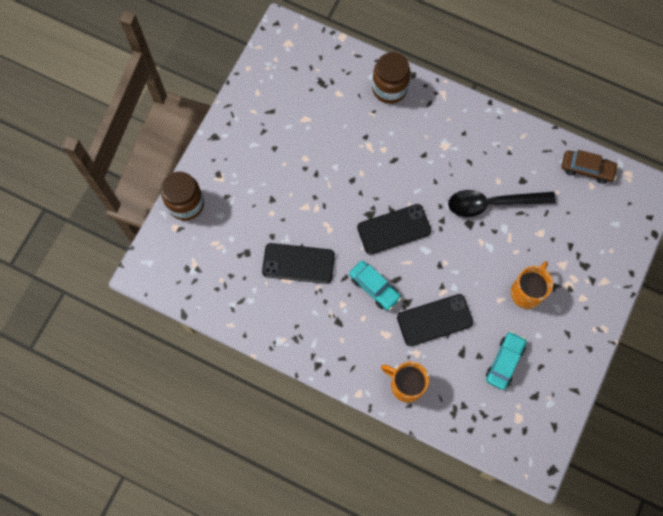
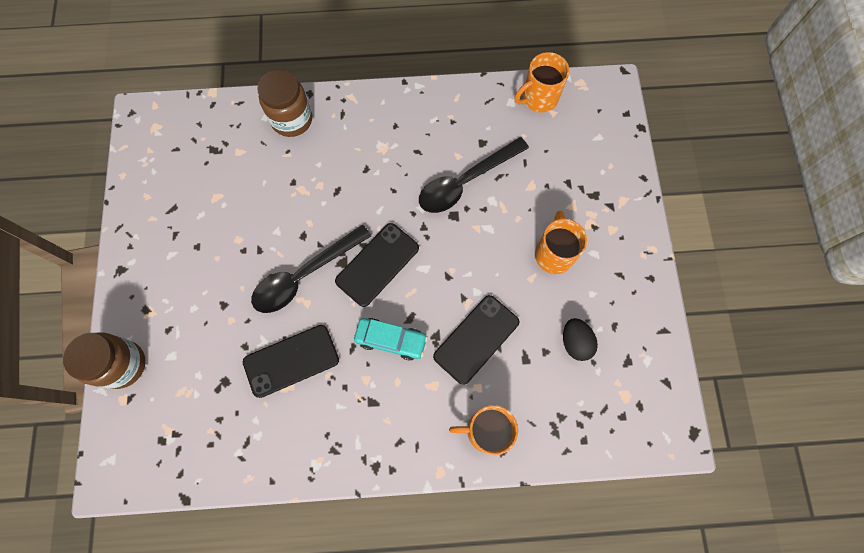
camera: 30 degrees left, 0 degrees up
turquoise car [486,331,527,390] -> black egg [563,318,598,361]
brown car [562,150,618,184] -> orange mug [515,52,569,112]
none -> black spoon [251,224,371,313]

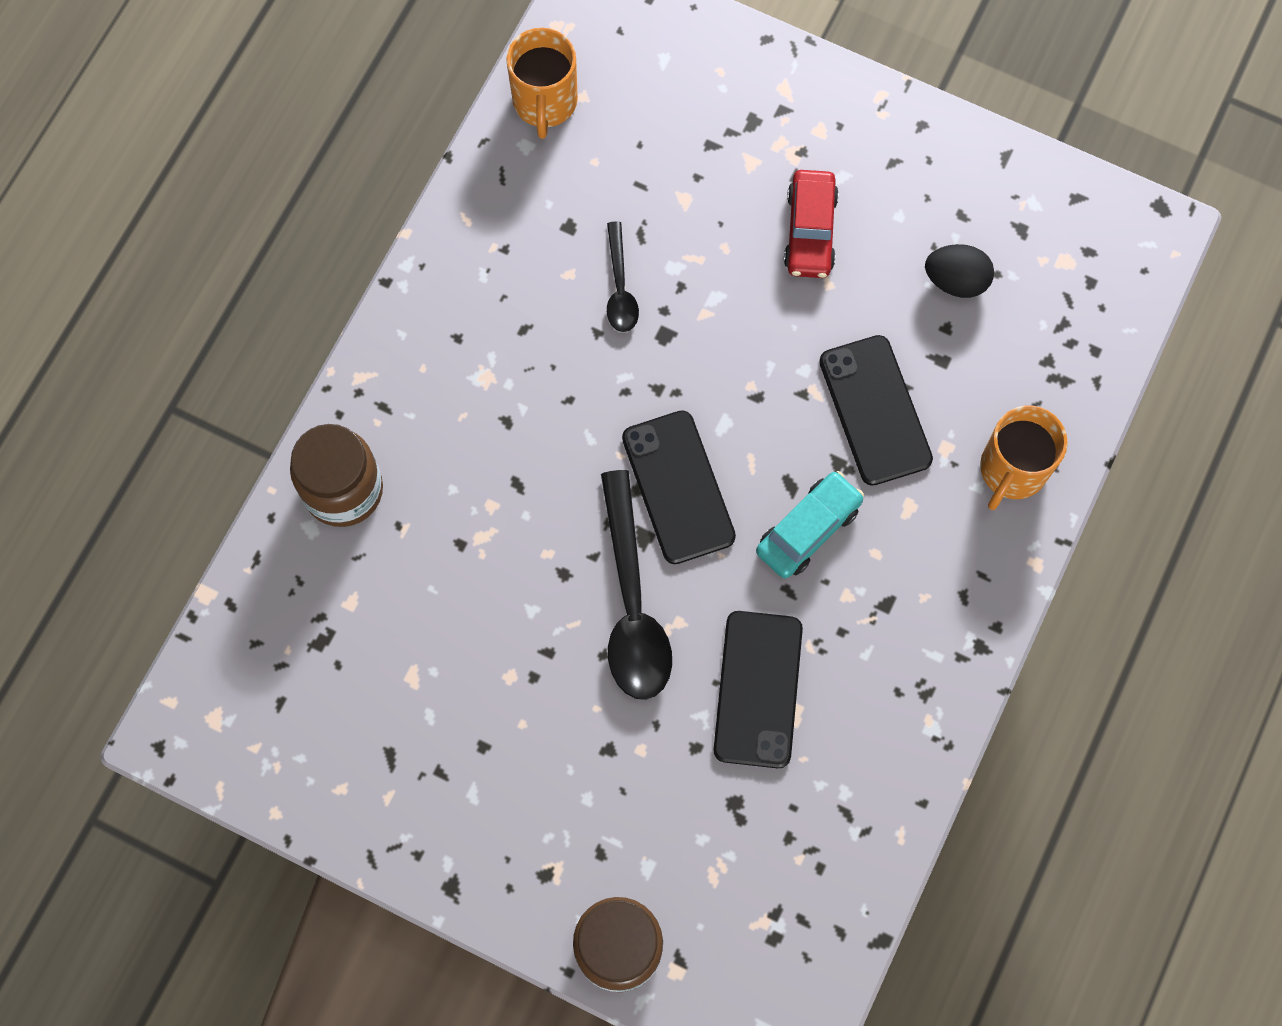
camera: 60 degrees left, 0 degrees up
black spoon [419,137,529,213] -> black spoon [607,221,639,332], size x0.53
orange mug [535,210,587,274] -> red car [784,170,839,278]

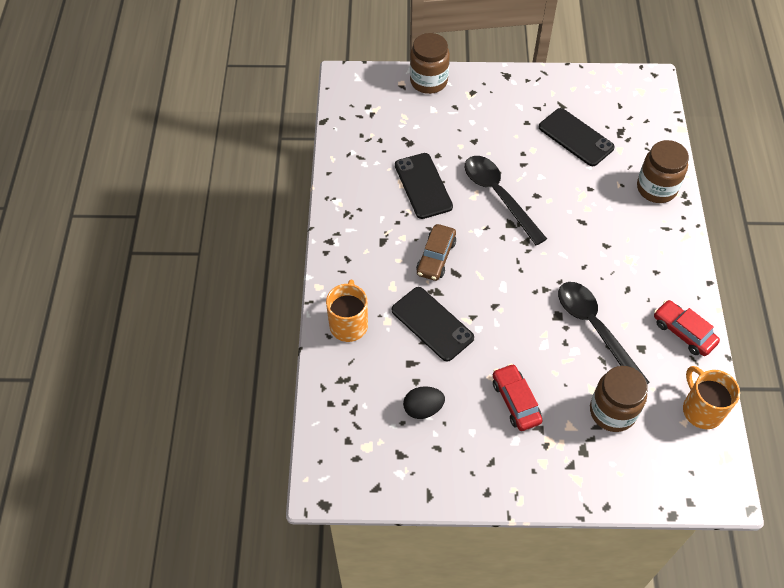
camera: 155 degrees right, 15 degrees down
black spoon [607,221,639,332] -> black spoon [558,282,650,384], size x1.88
black phone [622,410,736,564] -> black phone moved to [539,108,615,166]
turquoise car [756,471,864,578] -> brown car [416,224,456,281]
none -> brown jar [590,366,648,432]
none -> red car [654,300,720,356]

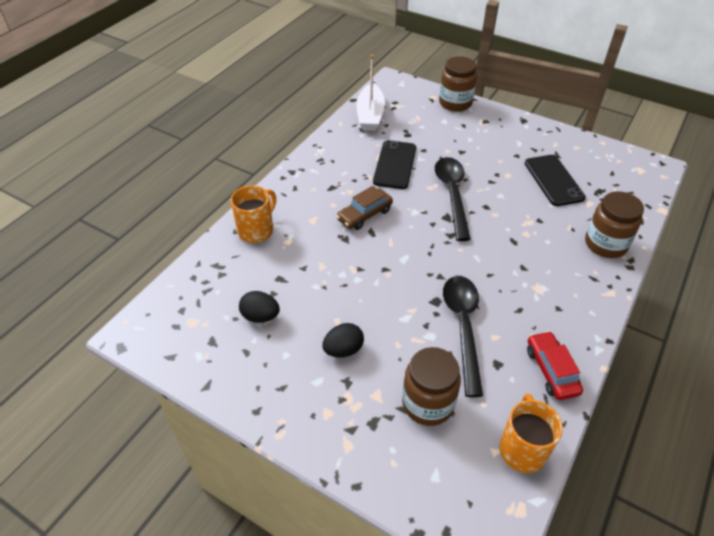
camera: 30 degrees right, 10 degrees down
black phone [392,287,474,361] -> none
red car [493,364,543,431] -> black egg [322,323,364,358]
none -> white boat [356,55,385,131]

